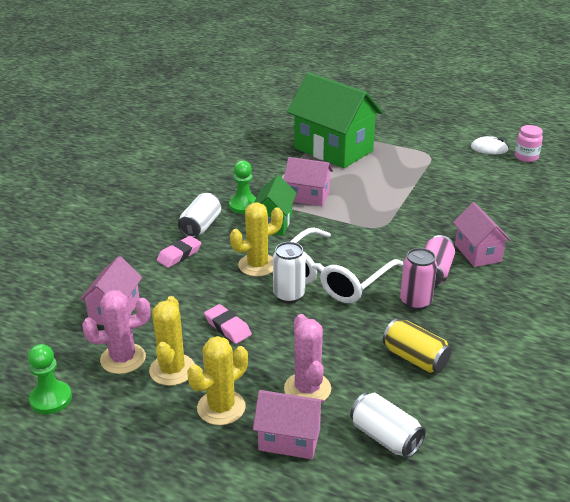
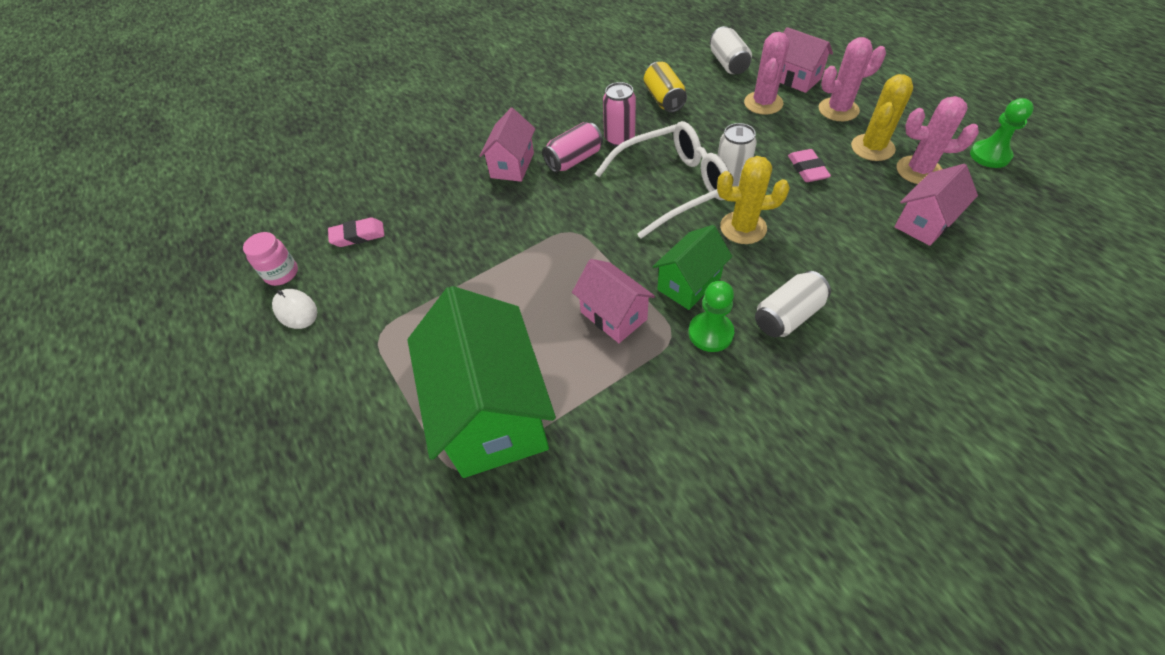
camera: 145 degrees left, 20 degrees up
pink eraser [157,236,201,268] -> pink eraser moved to [328,217,385,247]
yellow cactus [187,336,248,425] -> pink cactus [819,37,886,121]

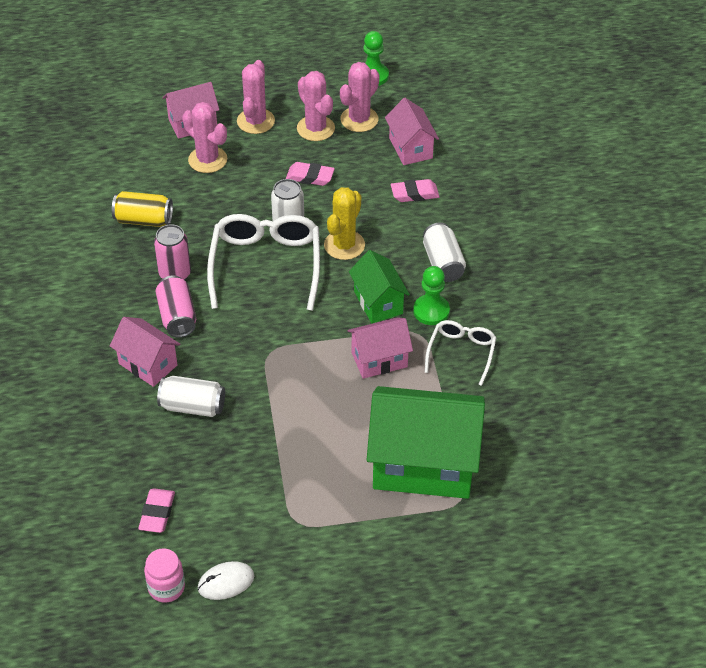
camera: 70 degrees left, 5 degrees down
white can [710,26,752,74] -> white can moved to [157,376,225,417]
yellow cactus [851,74,913,161] -> pink cactus [297,71,335,141]
none -> pink eraser [391,179,440,202]
none -> white glasses [425,320,497,386]

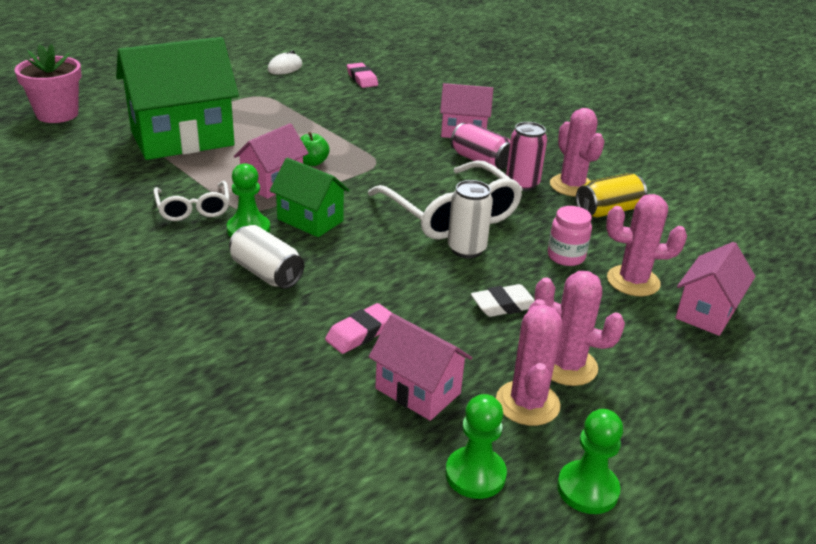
camera: 145 degrees right, 15 degrees down
pink jar [144,548,185,602] -> pink jar moved to [548,206,592,266]
white can [157,376,225,417] -> none
pink cactus [237,60,275,134] -> pink cactus moved to [550,108,605,197]
pink eraser [286,162,335,186] -> white eraser [471,284,535,317]
yellow cactus [324,187,365,260] -> none
none -> pink flower pot [14,44,81,123]
none -> green apple [300,132,330,166]
none -> green pawn [446,394,507,499]

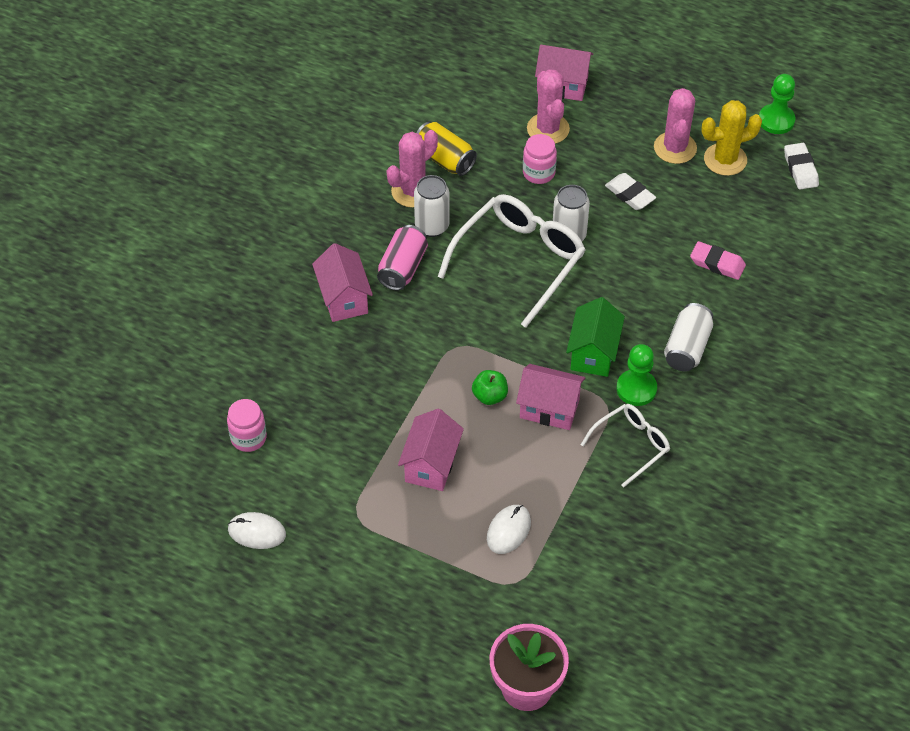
camera: 110 degrees left, 20 degrees up
green house [116,37,239,160] -> white mouse [487,505,531,554]
pink eraser [347,63,378,88] -> pink jar [227,399,267,452]
pink house [369,313,472,421] -> pink house moved to [398,409,464,491]
green pawn [446,394,507,499] -> white eraser [784,143,819,190]
pink cactus [496,299,563,426] -> yellow cactus [701,100,762,176]
pink can [506,122,547,191] -> white can [414,175,450,237]

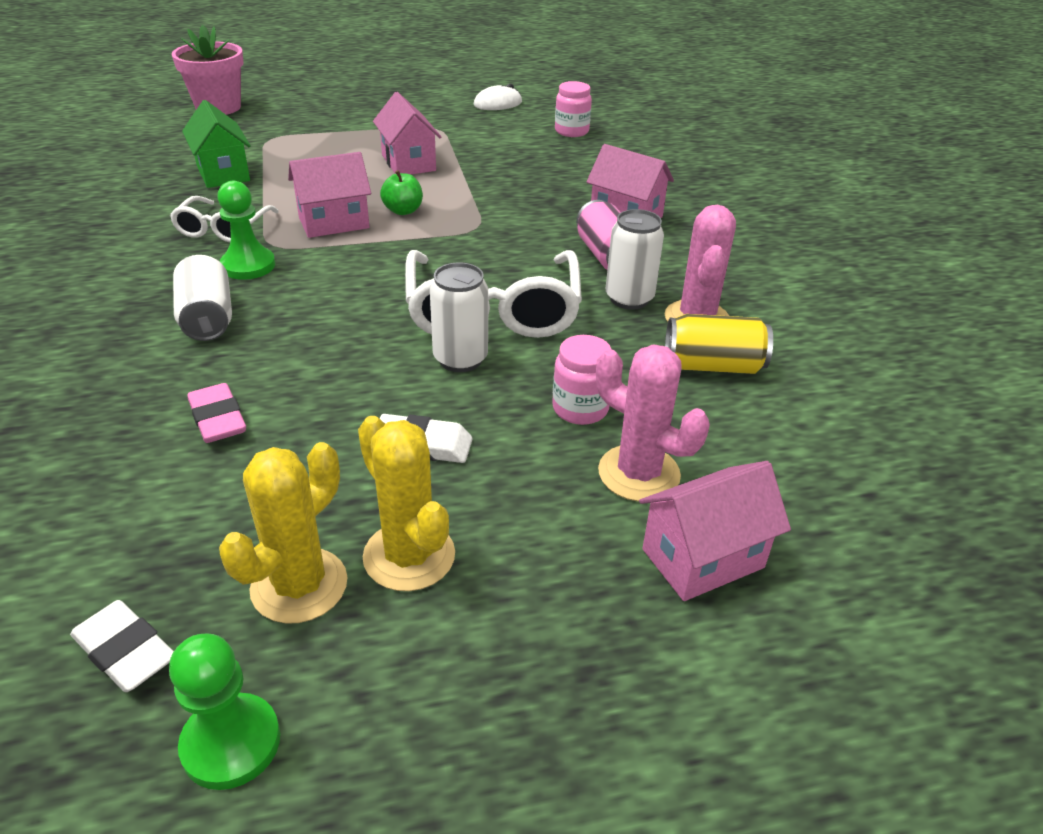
camera: 140 degrees right, 15 degrees down
white mouse [487,505,531,554] -> none
green house [566,297,625,377] -> green house moved to [182,100,251,188]
pink cactus [654,88,697,164] -> yellow cactus [358,416,455,591]
pink eraser [690,241,746,280] -> pink eraser turned 75 degrees clockwise [187,383,246,443]

